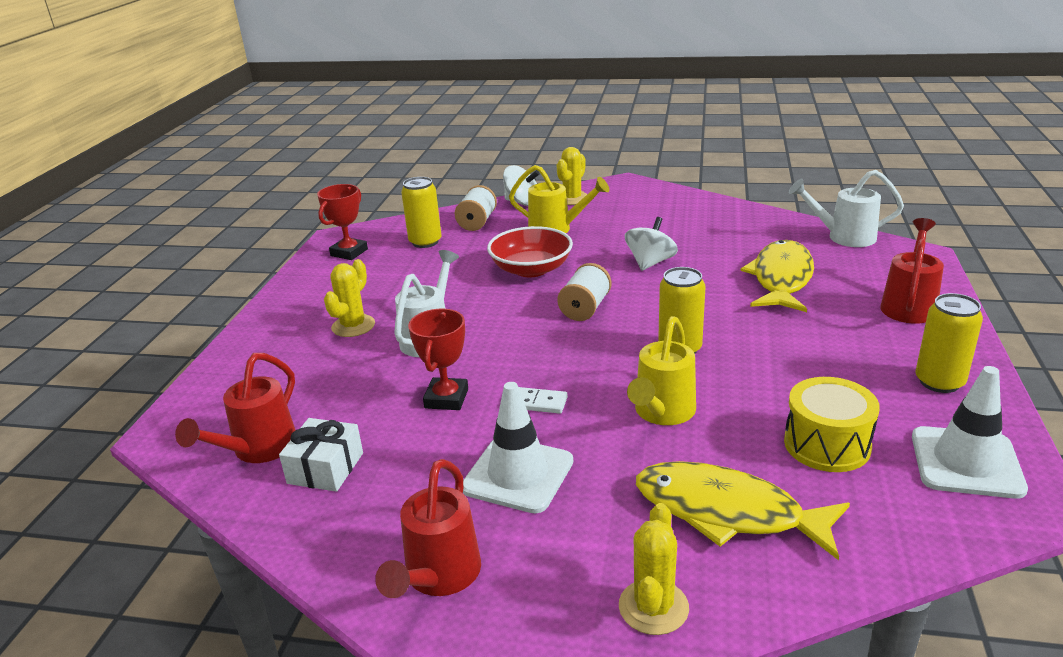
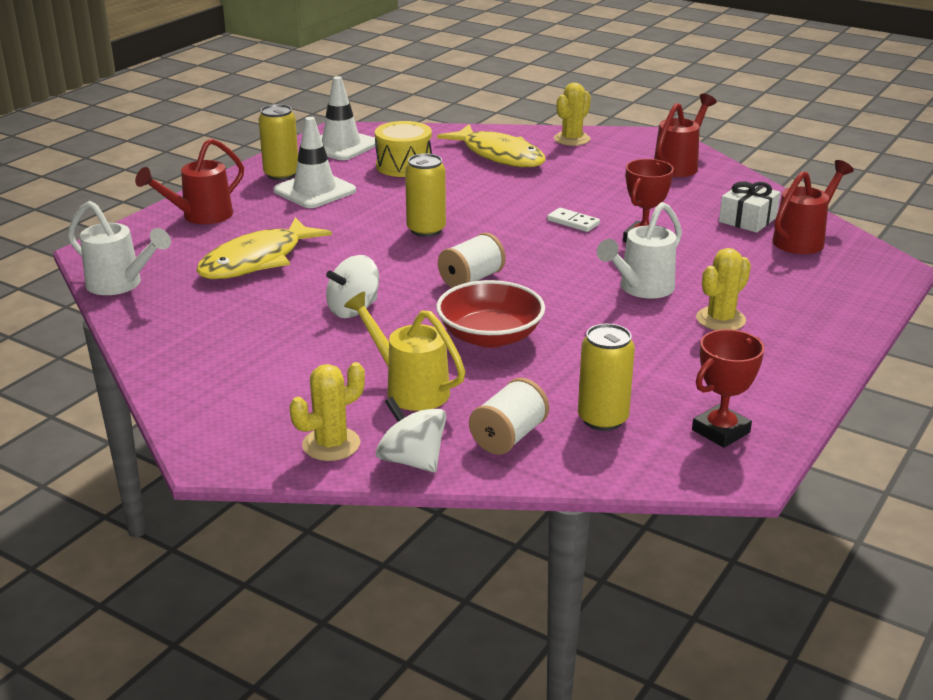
camera: 160 degrees left, 0 degrees up
white traffic cone [463,382,573,513] -> white traffic cone moved to [273,117,356,208]
yellow watering can [627,316,696,425] -> none

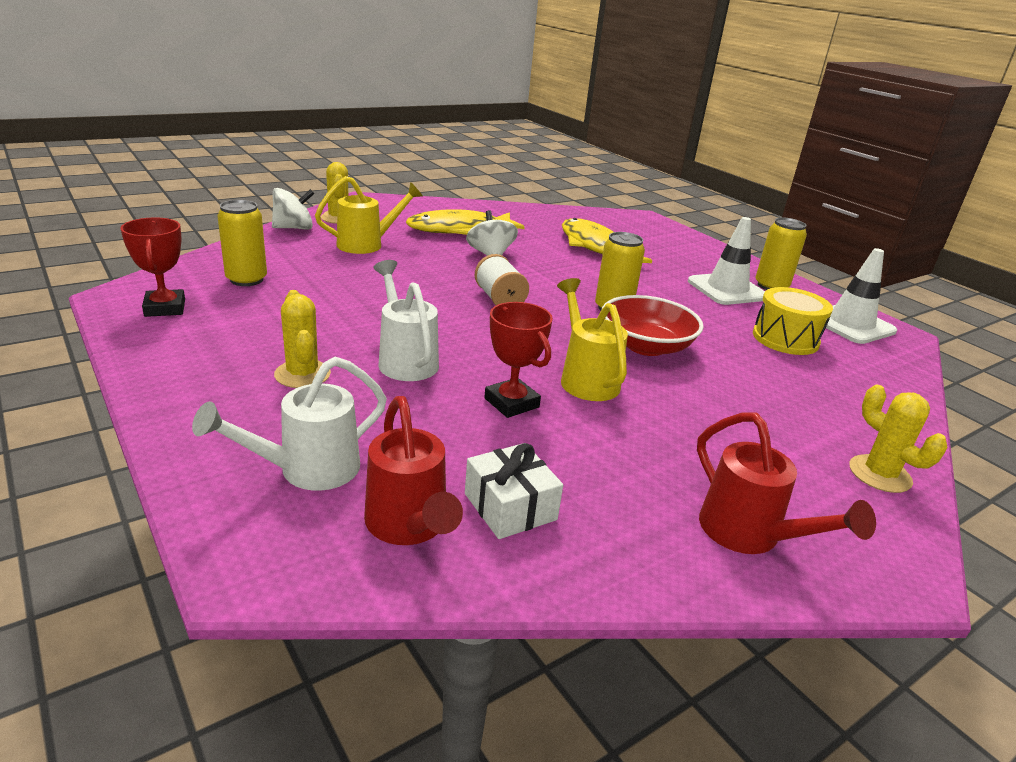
camera: 110 degrees right, 0 degrees up
white watering can [68,201,171,295] -> white watering can moved to [192,357,387,491]
red watering can [135,138,244,224] -> none
red bowl [436,280,545,348] -> red bowl moved to [602,295,704,356]
yellow fish [437,124,546,167] -> yellow fish moved to [406,209,525,235]
white spool [469,378,549,455] -> none
white domino [547,208,600,232] -> yellow watering can [557,278,628,401]

